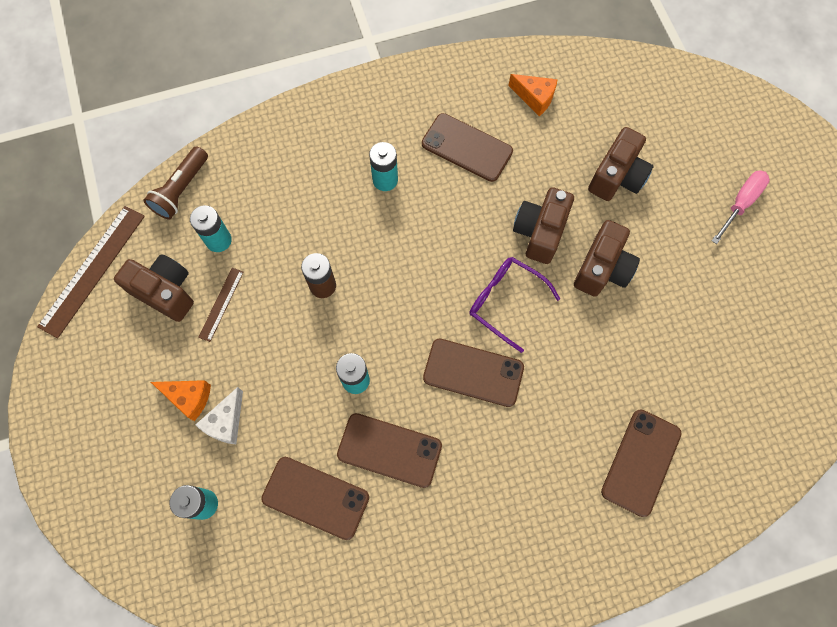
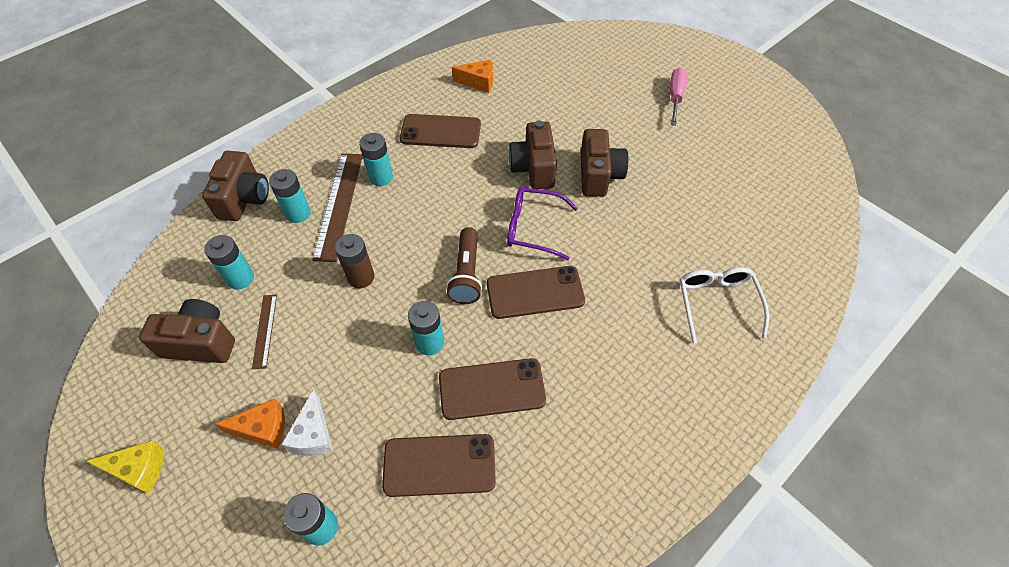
camera: 25 degrees left, 15 degrees down
brown ruler [37,206,145,338] -> brown ruler moved to [312,153,363,262]
brown flashlight [143,146,208,219] -> brown flashlight moved to [446,227,482,304]
brown camera [588,127,653,201] -> brown camera moved to [202,151,269,221]
brown phone [601,409,682,517] -> white glasses [679,267,769,344]
none -> yellow cheese [86,440,164,493]
none -> turquoise battery [269,169,311,223]

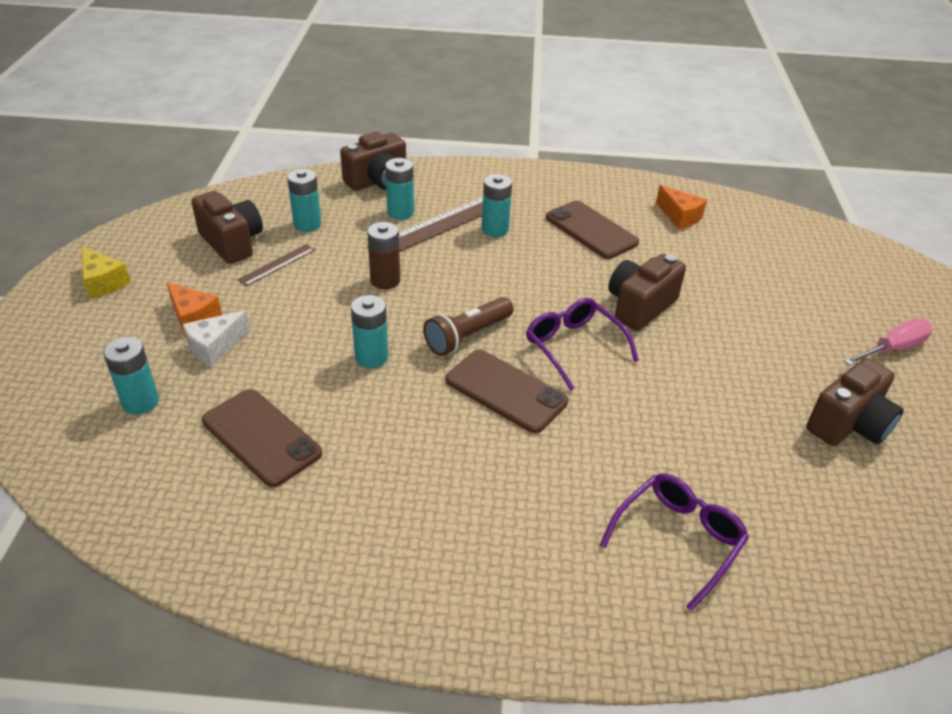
camera: 45 degrees right, 15 degrees down
brown phone [439,358,546,420] -> none
brown camera [580,129,628,197] -> brown camera moved to [806,358,904,446]
white glasses [679,267,769,344] -> purple glasses [600,473,749,611]

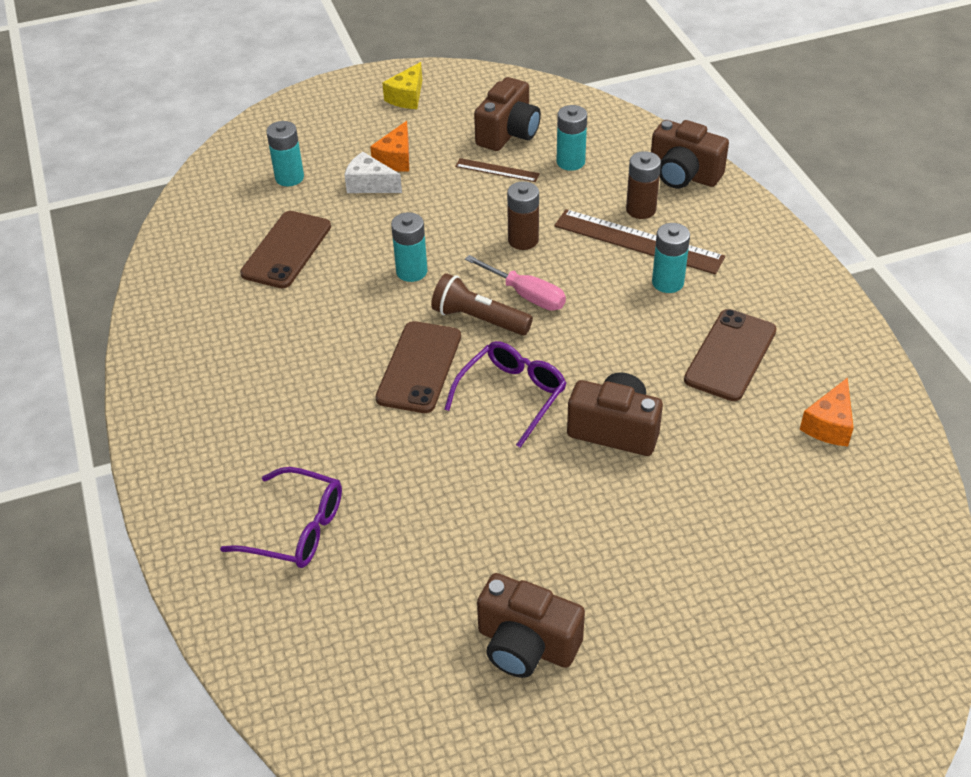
camera: 70 degrees right, 5 degrees up
turquoise battery [385,158,414,220] -> brown battery [626,151,661,219]
pink screwdriver [844,319,933,366] -> pink screwdriver moved to [465,255,566,311]

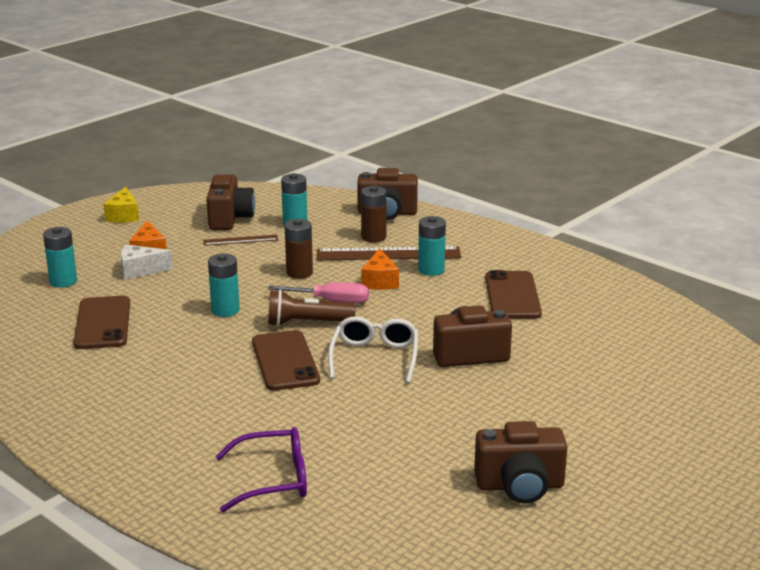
camera: 30 degrees left, 20 degrees down
purple glasses [444,341,567,448] -> white glasses [328,316,418,383]
orange cheese [800,377,854,447] -> orange cheese moved to [361,248,399,290]

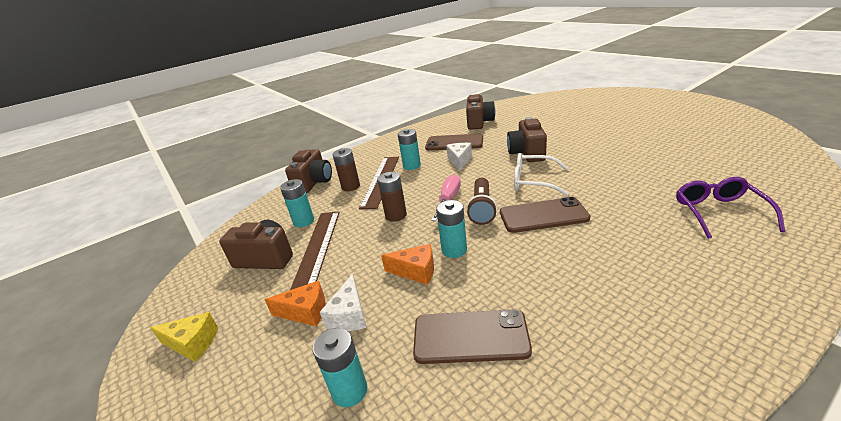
camera: 75 degrees left, 5 degrees up
brown ruler [203,235,278,246] -> brown ruler [290,211,340,290], size x1.90
orange cheese [361,248,399,290] -> orange cheese moved to [381,244,434,285]
brown camera [474,421,567,504] -> brown camera moved to [466,94,495,130]
none -> white cheese [446,143,472,171]

